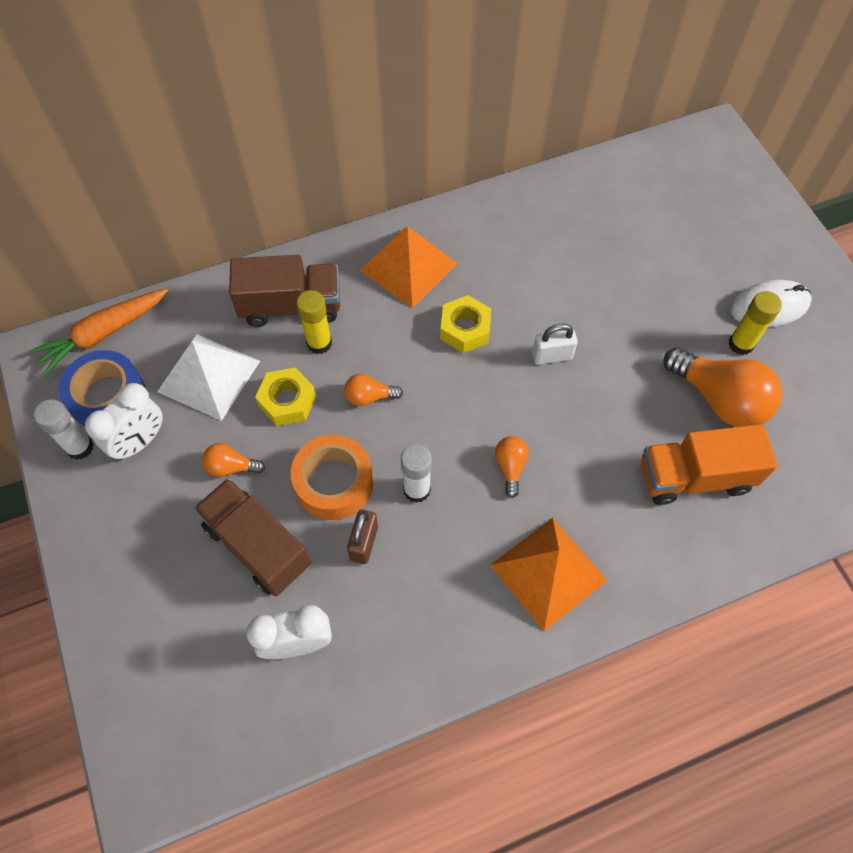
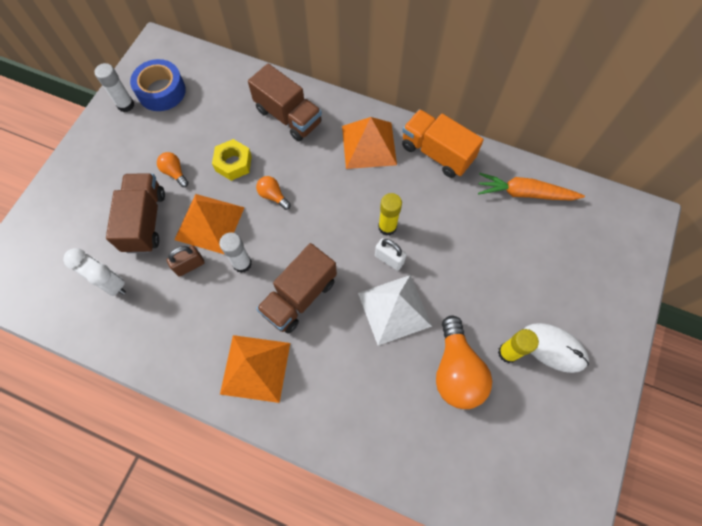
camera: 45 degrees right, 5 degrees up
orange carrot [29,288,168,375] -> orange carrot moved to [478,173,585,201]
white clock [85,383,163,461] -> none
white pyramid [157,334,260,421] -> white pyramid moved to [358,275,432,346]
orange tape [291,435,373,520] -> orange pyramid [174,194,245,254]
yellow glue stick [296,290,332,354] -> yellow glue stick moved to [378,193,402,236]
yellow nut [440,295,491,353] -> none
orange light bulb [495,436,529,498] -> brown truck [256,243,337,334]
orange truck [641,424,777,505] -> orange truck moved to [402,109,484,178]

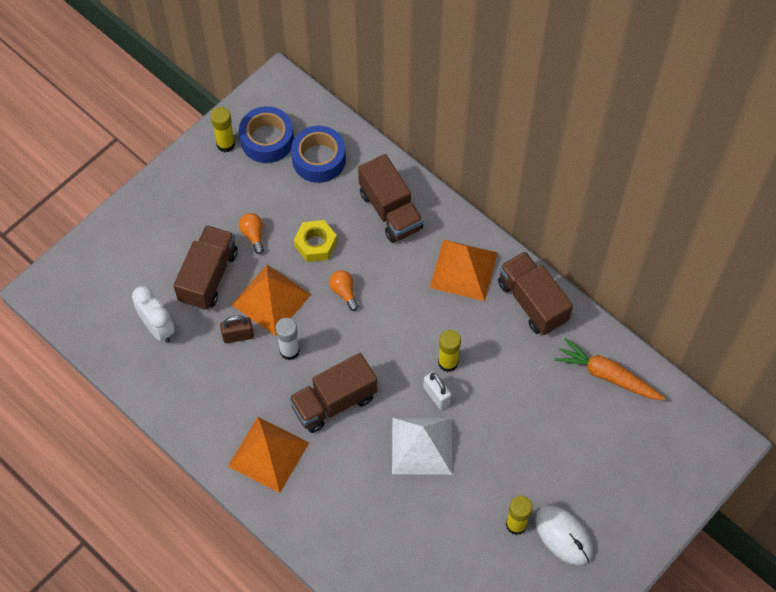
camera: 20 degrees right, 5 degrees down
white glue stick [94,63,135,112] -> yellow glue stick [211,107,235,152]
orange truck [402,109,484,178] -> brown truck [498,251,573,335]
orange light bulb [436,315,492,409] -> none
none -> blue tape [291,126,346,183]

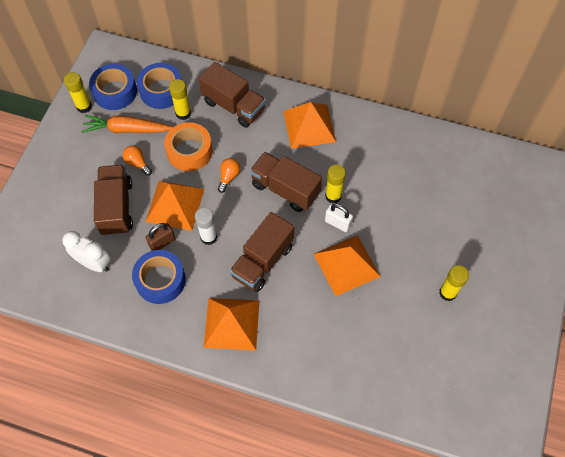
camera: 25 degrees left, 0 degrees up
yellow nut [294,220,337,262] -> orange tape [164,122,213,171]
orange light bulb [329,270,359,311] -> orange light bulb turned 75 degrees clockwise [218,158,240,193]
white pyramid [392,418,452,475] -> orange pyramid [314,235,381,296]
brown truck [498,251,573,335] -> brown truck moved to [250,152,322,212]
white mouse [535,505,593,566] -> none
orange carrot [554,338,665,400] -> orange carrot moved to [81,115,173,133]
none -> blue tape [132,250,186,304]
none -> yellow glue stick [169,79,191,120]

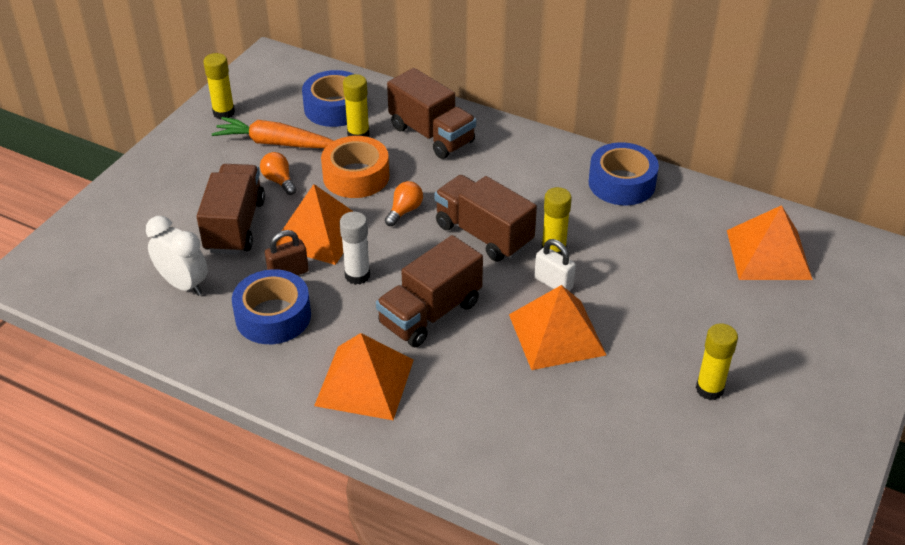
camera: 10 degrees right, 20 degrees down
blue tape [89,64,137,110] -> blue tape moved to [589,142,659,205]
orange pyramid [283,102,336,149] -> orange pyramid moved to [727,205,813,280]

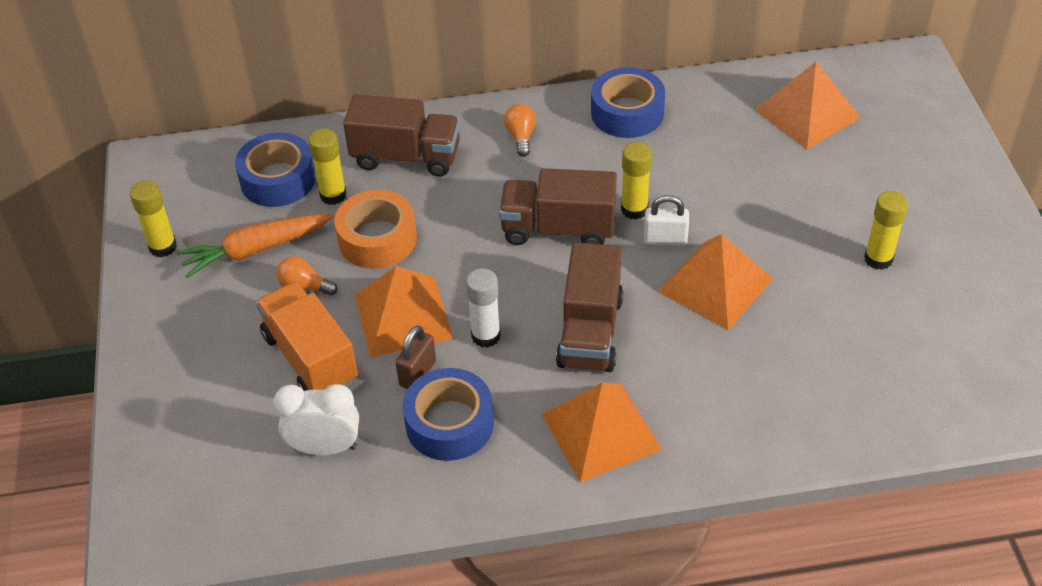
camera: 35 degrees left, 5 degrees up
brown truck [197,164,265,254] -> orange truck [256,281,358,391]
orange light bulb [385,181,423,226] -> orange light bulb moved to [504,104,536,157]

